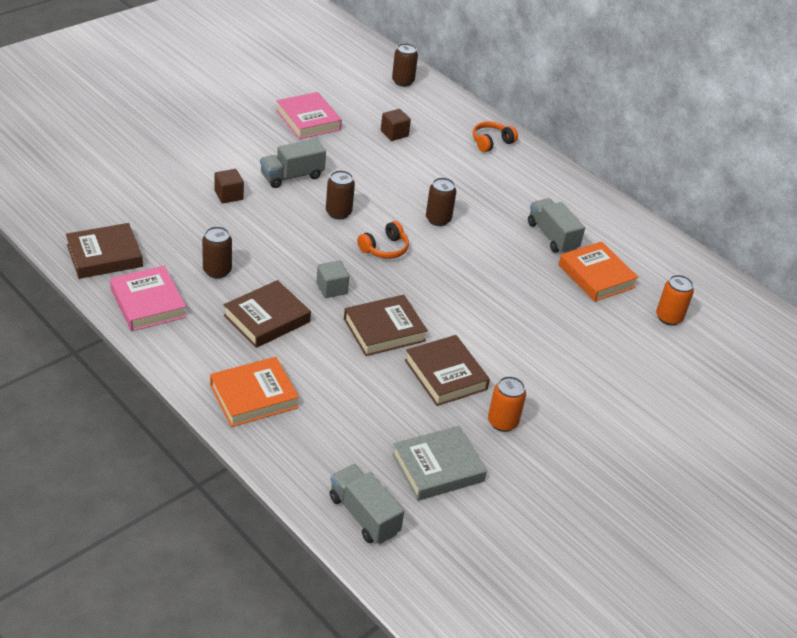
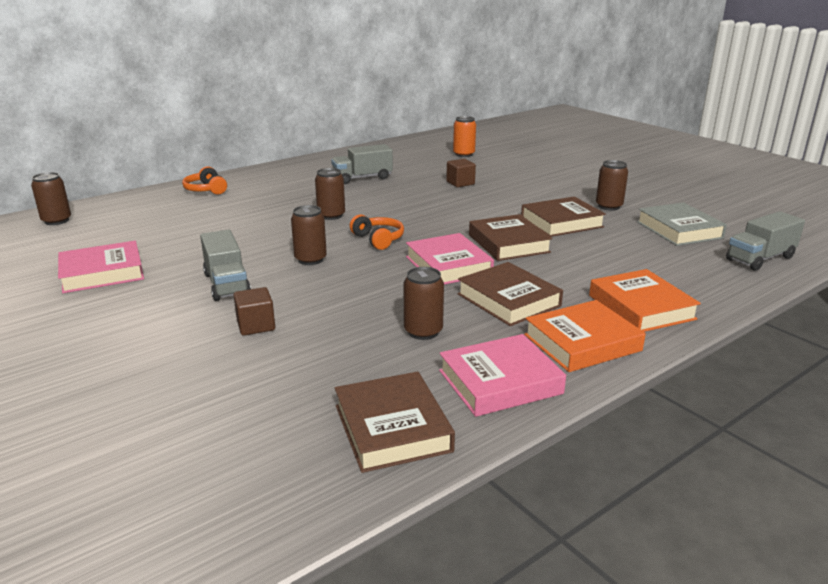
camera: 80 degrees left, 15 degrees down
grey cube [317,261,349,298] -> pink book [406,233,494,285]
brown cube [381,109,411,141] -> brown cube moved to [446,159,476,187]
orange can [488,376,526,432] -> brown can [596,160,628,211]
orange book [558,241,639,302] -> orange book moved to [524,300,646,372]

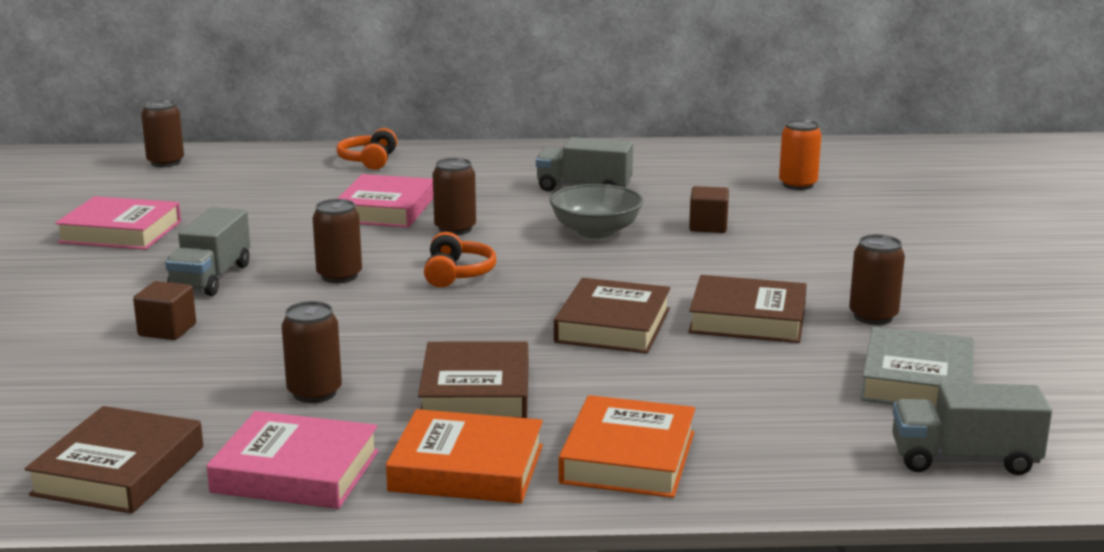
camera: 35 degrees right, 5 degrees down
pink book [406,233,494,285] -> pink book moved to [337,174,433,228]
none -> grey bowl [549,184,643,239]

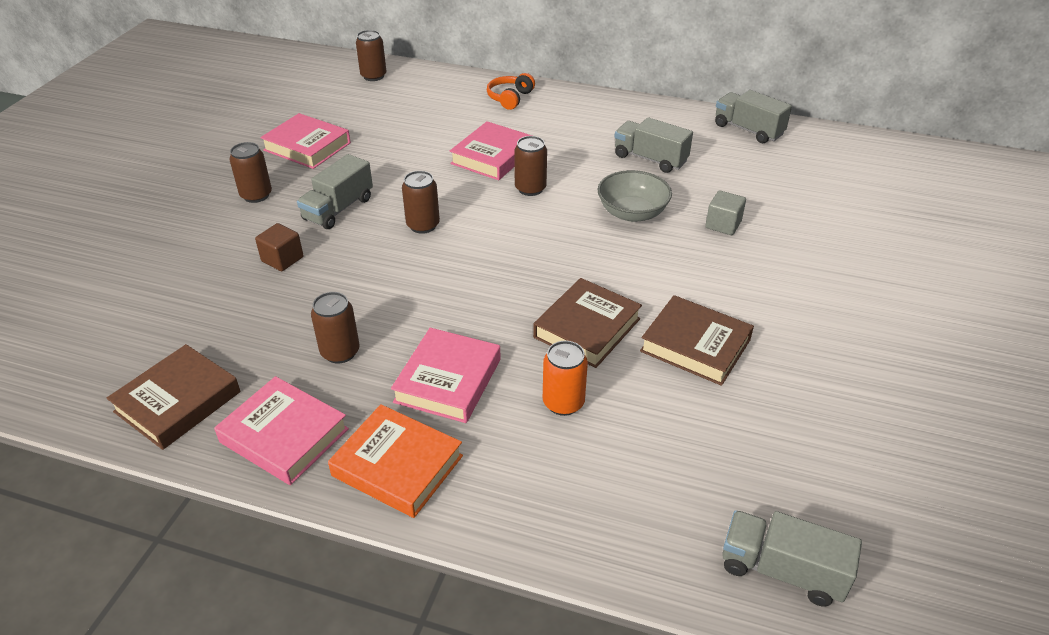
camera: 20 degrees right, 20 degrees up
brown book [418,341,528,418] -> pink book [391,328,501,423]
orange headphones [424,232,497,287] -> none
orange book [559,395,695,498] -> none
brown cube [689,186,729,233] -> grey cube [705,190,746,235]
orange can [779,119,822,190] -> orange can moved to [543,341,588,416]
brown can [849,234,905,325] -> brown can moved to [229,142,272,203]
grey book [861,327,974,408] -> none
none -> grey truck [715,90,792,143]

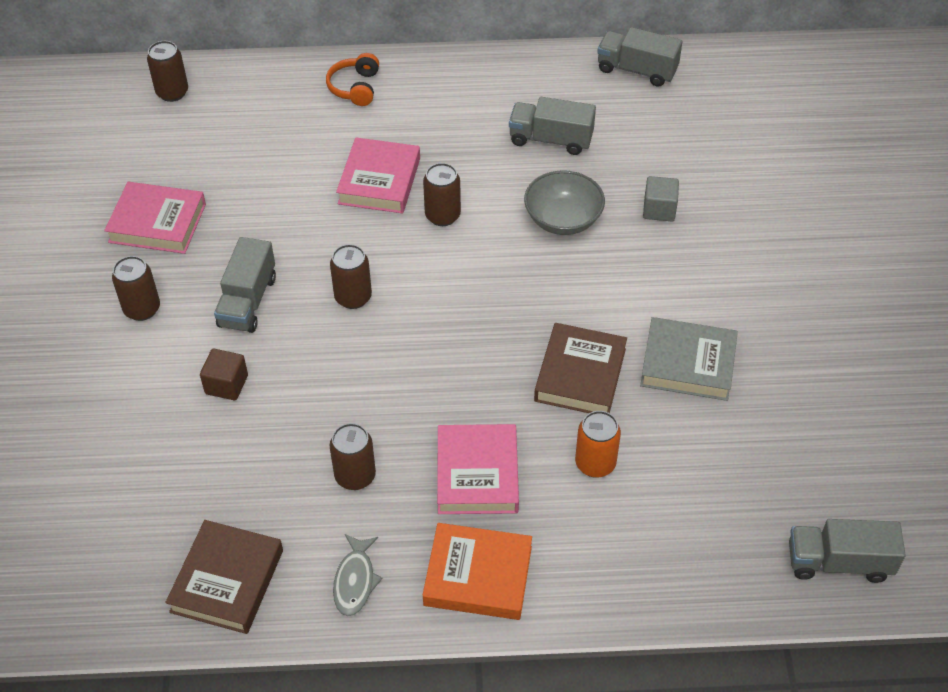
camera: 20 degrees left, 10 degrees up
pink book [214,376,349,485] -> grey fish [333,534,382,616]
brown book [640,295,754,386] -> grey book [640,317,738,401]

